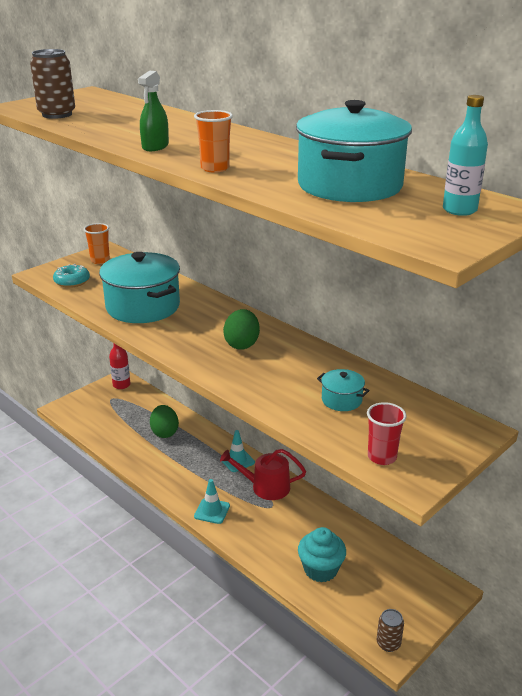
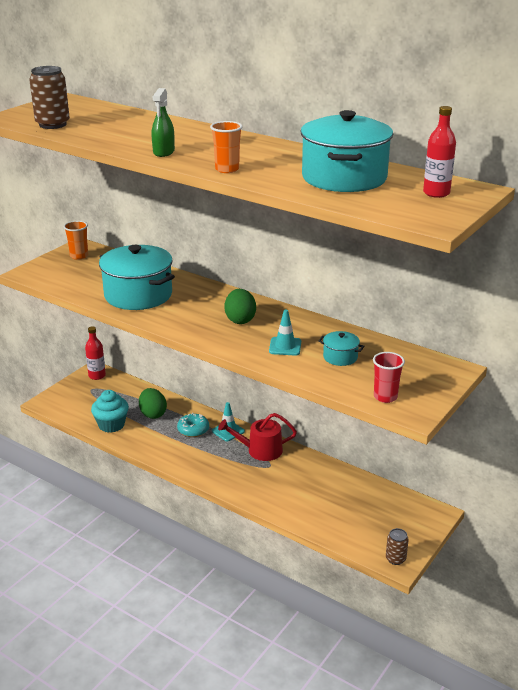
camera: 10 degrees left, 0 degrees up
turquoise donut [53,264,90,288] -> turquoise donut moved to [177,413,209,437]
turquoise traffic cone [194,479,230,524] -> turquoise traffic cone moved to [269,310,301,356]
turquoise cupcake [298,527,346,583] -> turquoise cupcake moved to [91,390,129,433]
turquoise bottle [443,95,488,216] -> red bottle [423,106,456,198]

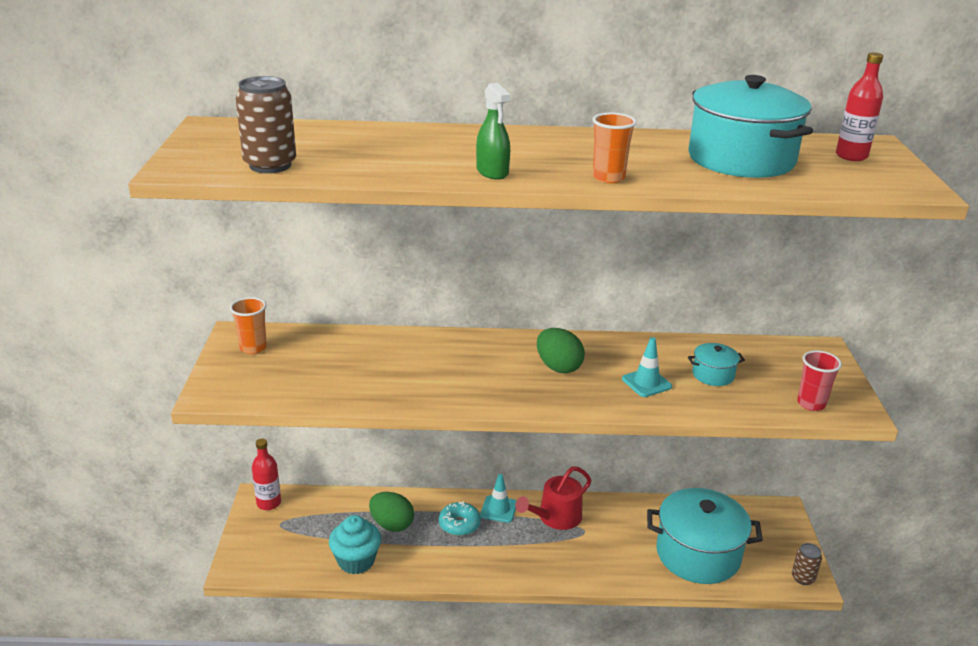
camera: 35 degrees left, 0 degrees up
turquoise pot [99,245,175,310] -> turquoise pot moved to [647,488,763,584]

